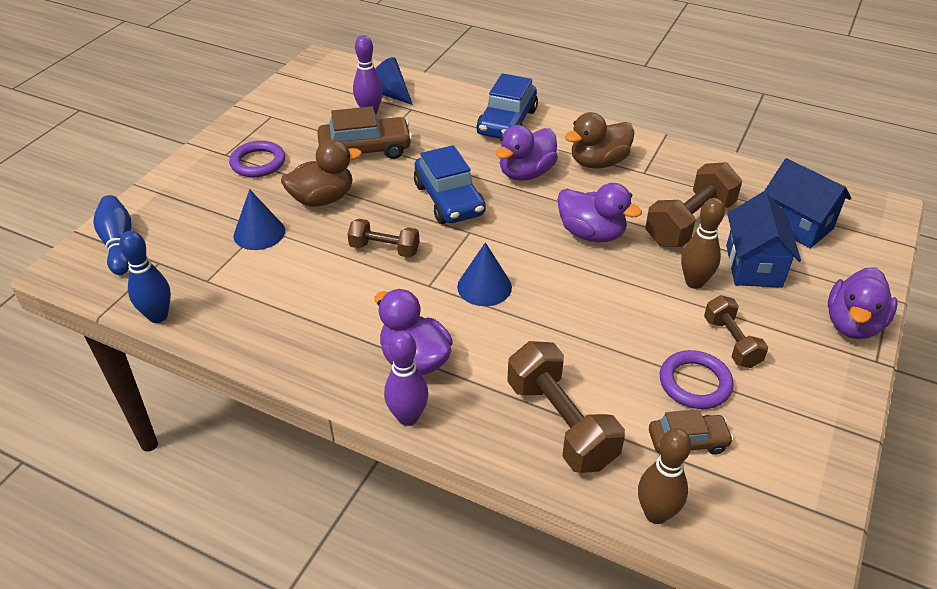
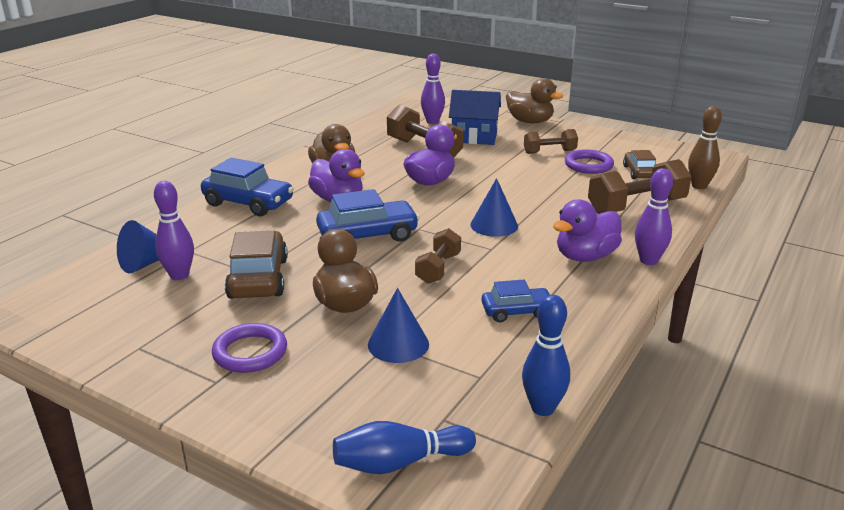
camera: 85 degrees left, 15 degrees down
brown bowling pin [681,198,725,289] -> none
blue house [764,158,851,248] -> purple bowling pin [421,54,445,124]
purple duck [828,268,898,339] -> brown duck [506,78,563,123]
none -> blue car [482,280,550,322]

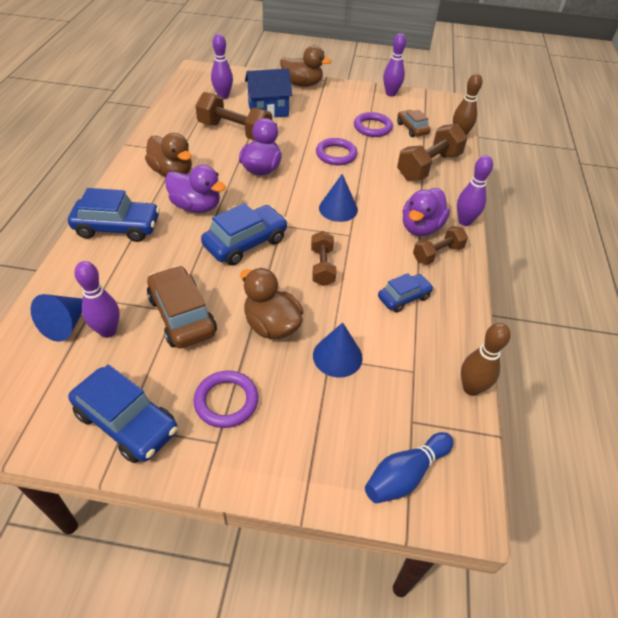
camera: 25 degrees left, 20 degrees up
blue bowling pin [522,295,570,416] -> brown bowling pin [461,323,511,396]
brown dumbbell [524,129,578,154] -> brown dumbbell moved to [413,226,468,265]
none -> blue car [68,364,178,463]
none -> purple ring [316,138,357,165]
none -> purple bowling pin [383,33,406,97]

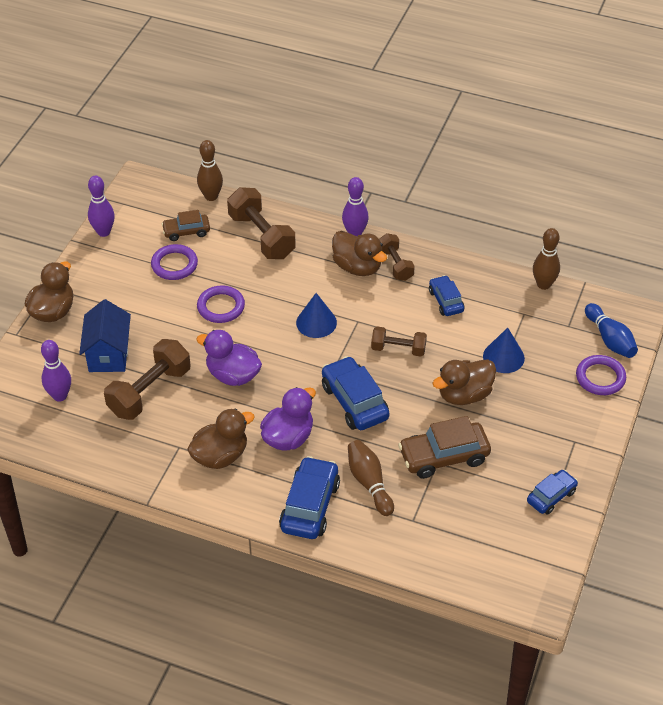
camera: 75 degrees left, 0 degrees up
blue cone [31,294,83,342] -> none
blue car [68,364,178,463] -> blue car [527,470,578,515], size x0.61
purple bowling pin [74,261,120,338] -> none
purple ring [194,371,258,428] -> purple ring moved to [576,355,626,395]
purple duck [403,188,450,236] -> brown duck [332,231,387,276]
none -> brown bowling pin [348,440,394,516]

